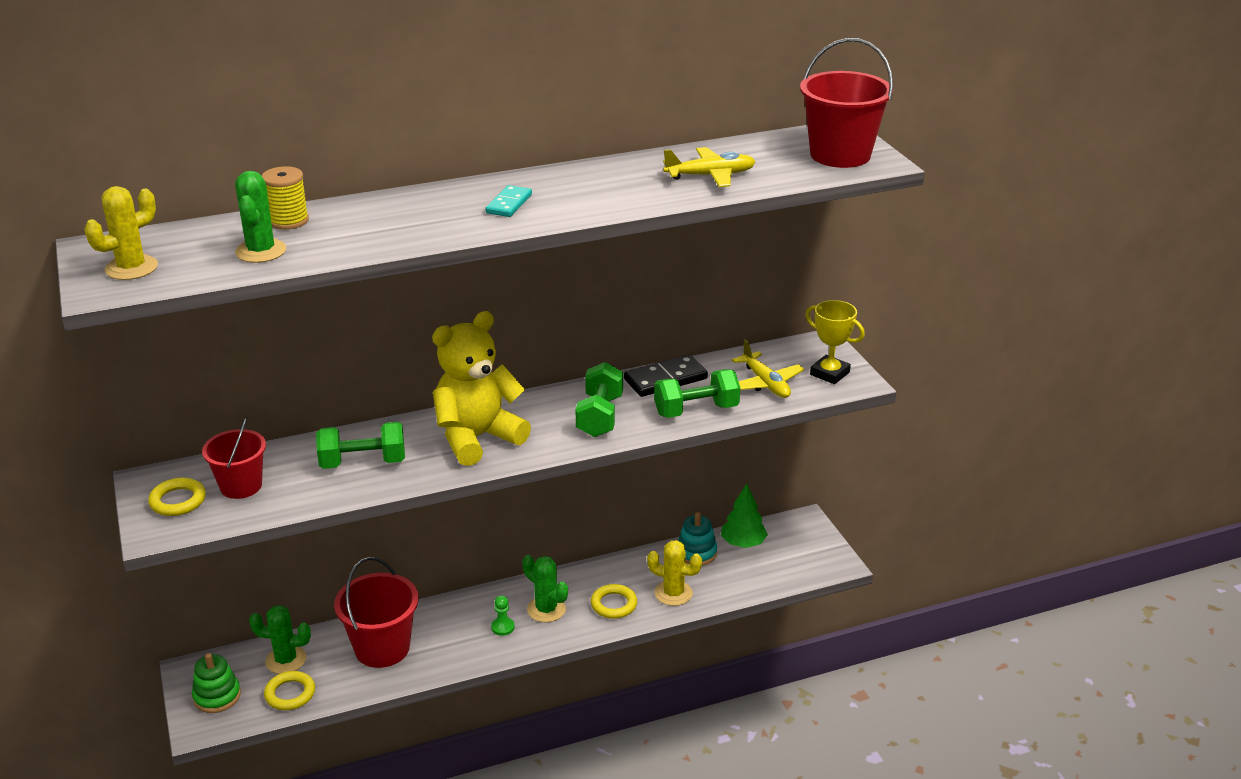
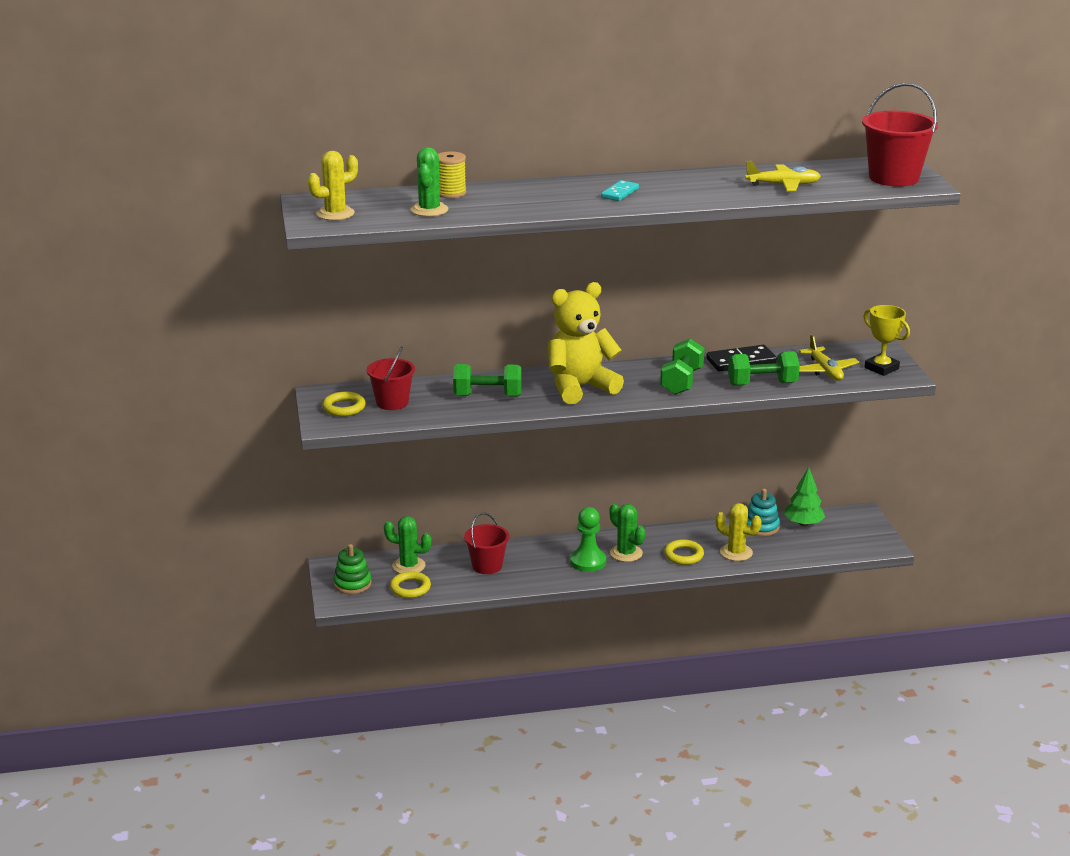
camera: 10 degrees right, 5 degrees down
red bucket [334,557,419,668] -> red bucket [464,513,509,574], size x0.66
green pawn [491,595,515,636] -> green pawn [570,507,606,572], size x1.85

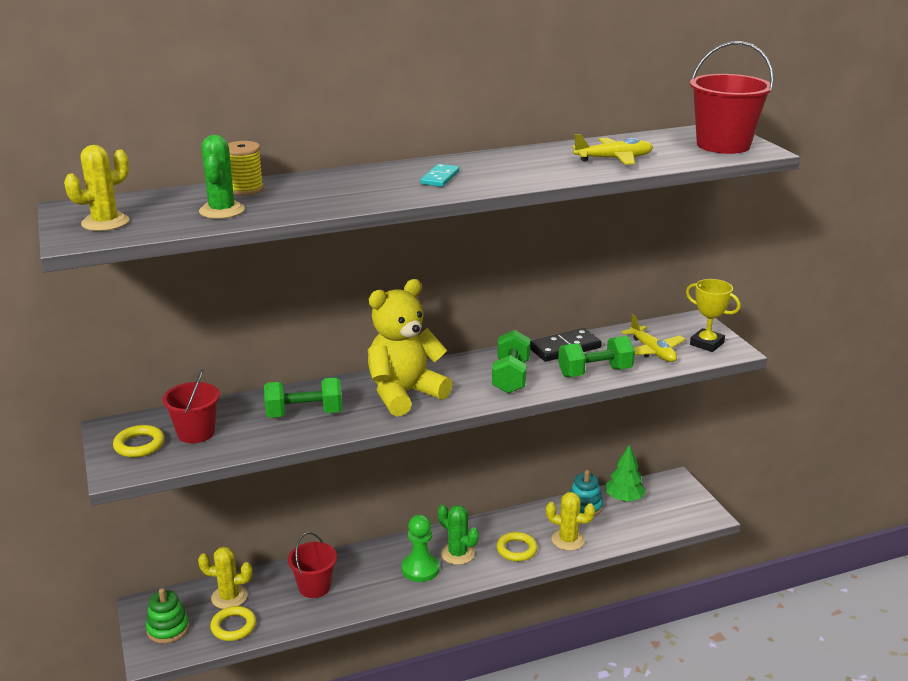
camera: 10 degrees left, 0 degrees up
green cactus [384,516,431,573] -> yellow cactus [198,546,253,609]

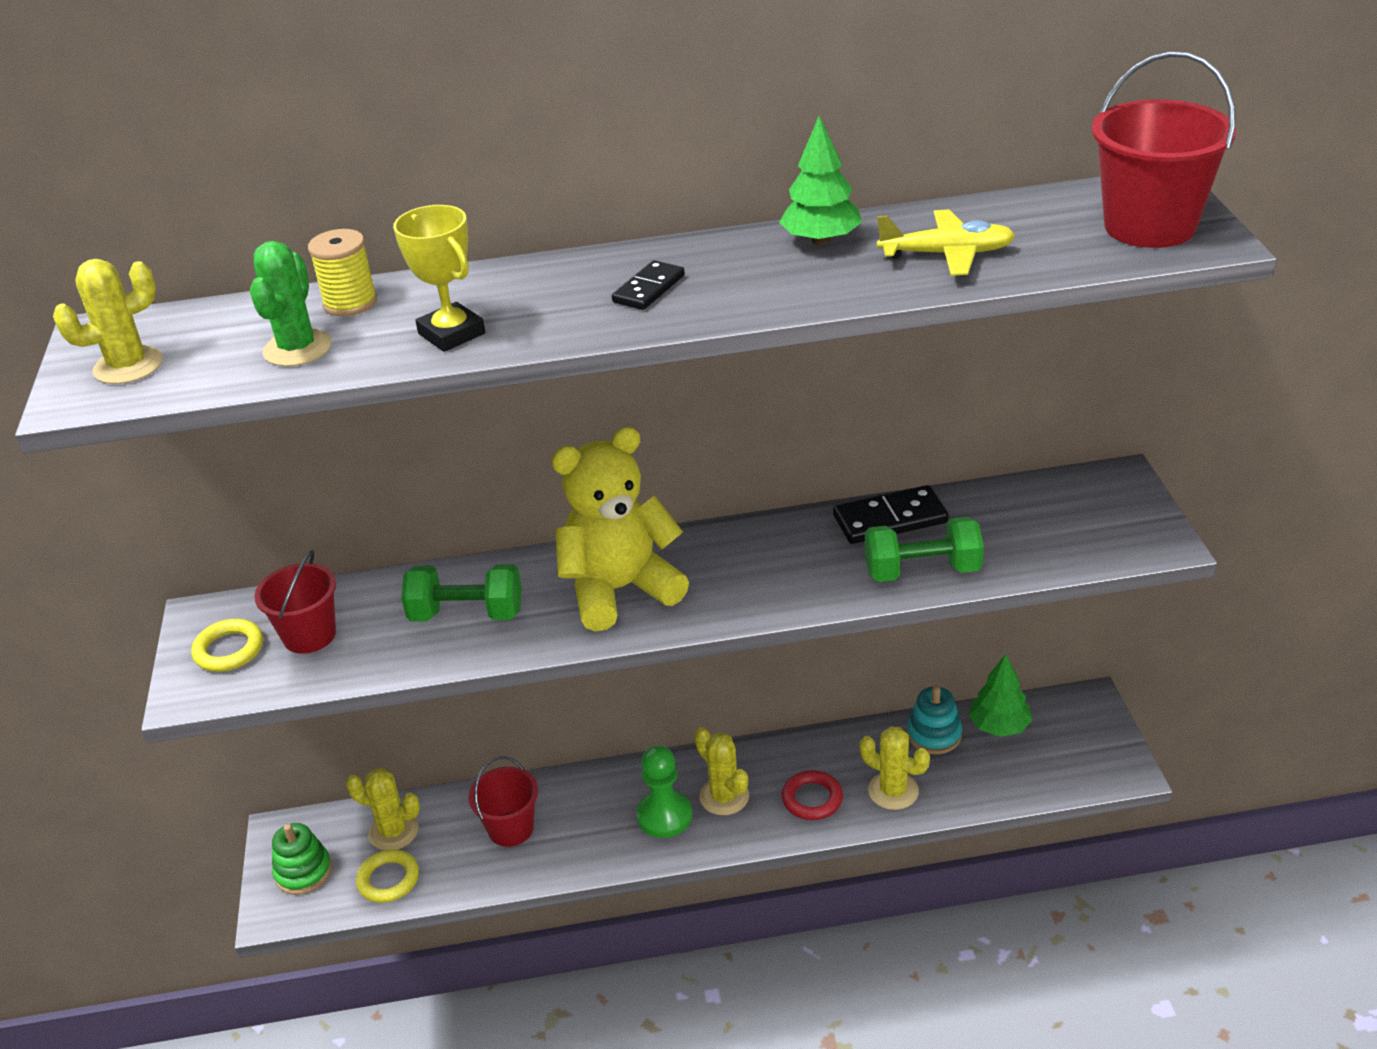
camera: 15 degrees right, 10 degrees up
turquoise domino [420,164,460,187] -> black domino [612,260,685,310]
green cactus [438,505,479,565] -> yellow cactus [695,727,749,815]
green dumbbell [492,330,531,394] -> none
yellow ring [496,532,538,562] -> red ring [782,770,843,820]
yellow plane [621,314,685,362] -> none
yellow trophy [686,279,741,352] -> yellow trophy moved to [393,205,485,352]
none -> green tree [779,116,862,245]

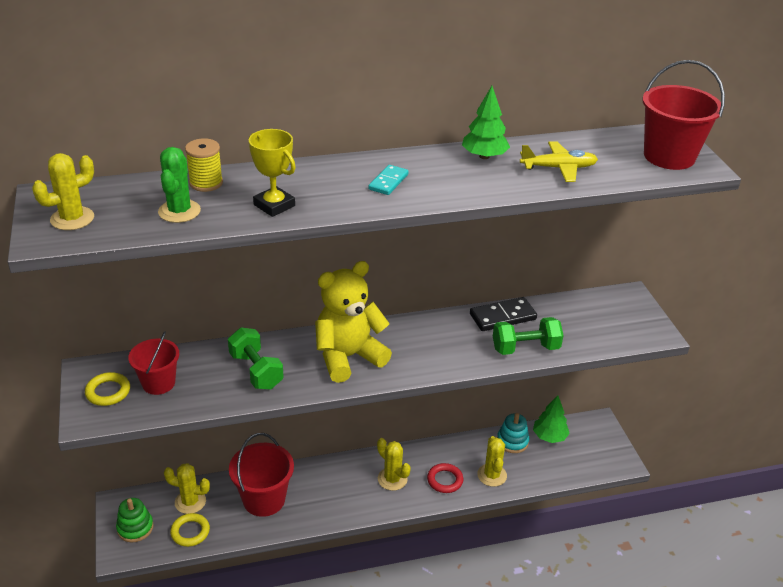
camera: 10 degrees left, 0 degrees up
green dumbbell [401,564,522,622] -> green dumbbell turned 60 degrees clockwise [228,328,284,389]
red bucket [468,756,538,847] -> red bucket [229,433,294,517], size x1.50
black domino [612,260,685,310] -> turquoise domino [368,165,409,195]
green pawn [637,745,692,838] -> none
yellow cactus [860,727,930,810] -> yellow cactus turned 60 degrees clockwise [477,436,507,487]

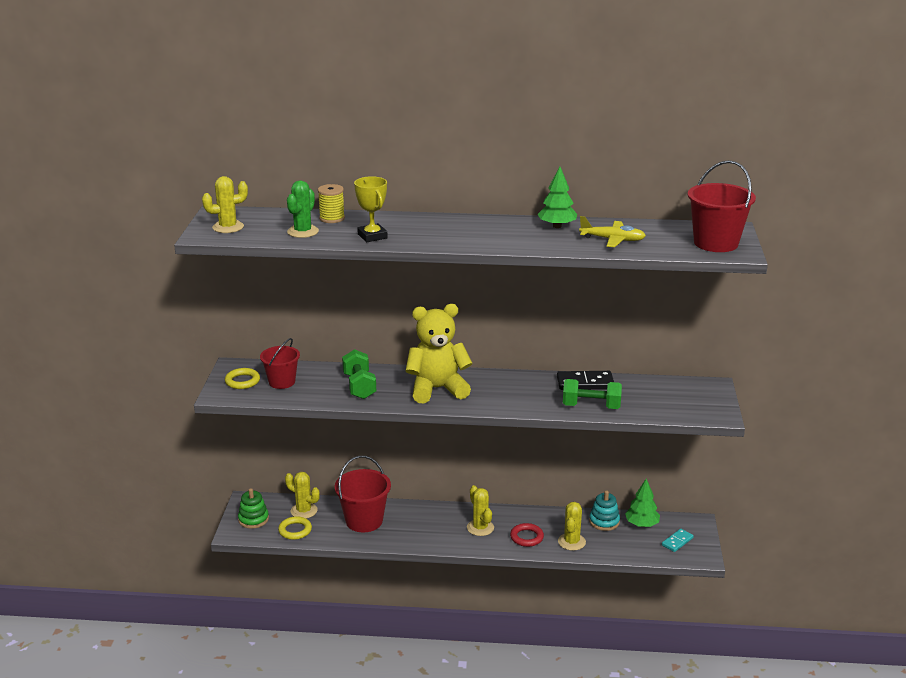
camera: 20 degrees right, 10 degrees down
turquoise domino [368,165,409,195] -> turquoise domino moved to [662,529,694,552]

